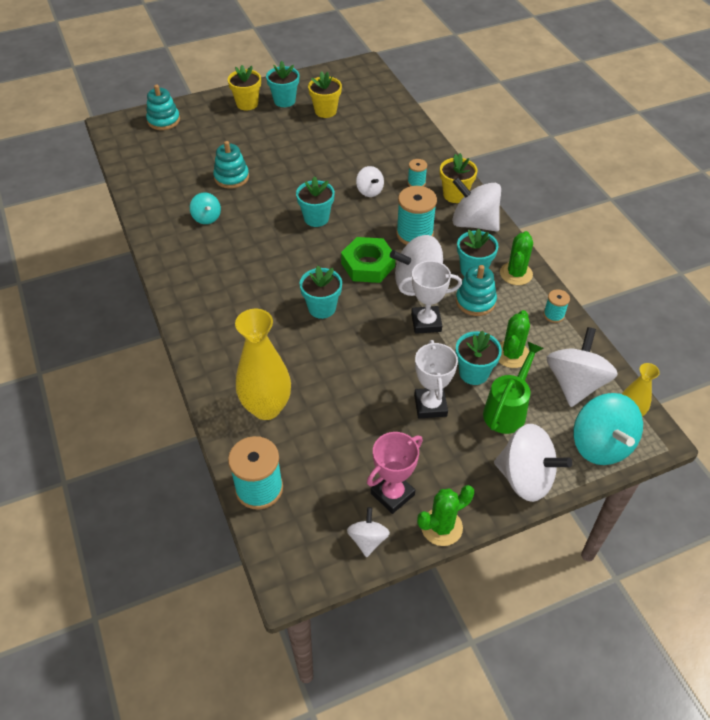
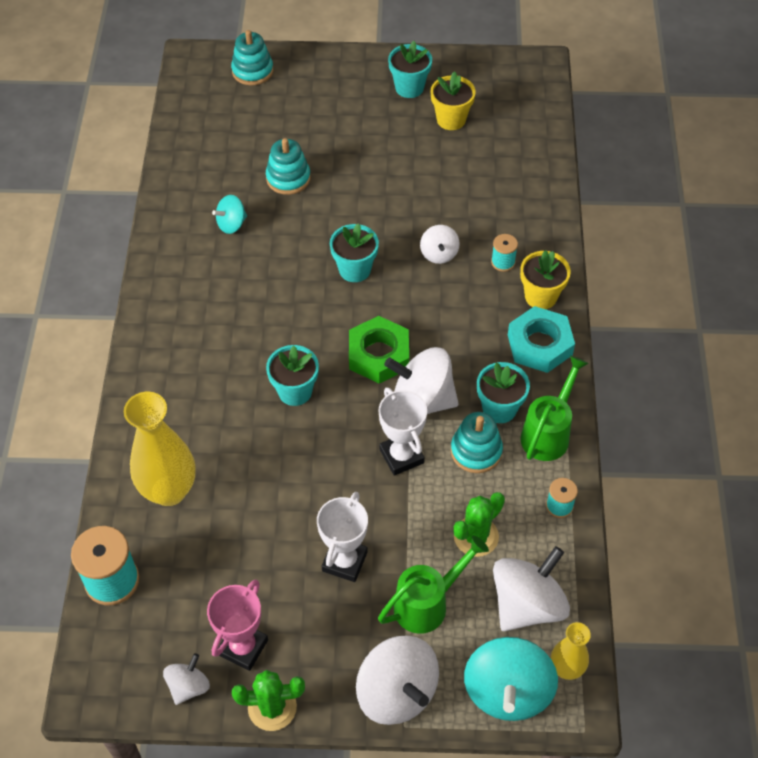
camera: 25 degrees right, 5 degrees up
turquoise spinning top [190,193,221,224] -> turquoise spinning top turned 60 degrees clockwise [212,195,247,234]
yellow flower pot [228,65,261,110] -> none
pink trophy [367,432,423,514] -> pink trophy turned 45 degrees counterclockwise [207,580,268,671]
turquoise spool [396,186,437,245] -> none
white trophy [398,261,462,334] -> white trophy turned 45 degrees clockwise [378,387,427,476]
white spinning top [452,177,501,232] -> turquoise nut [508,306,575,373]
turquoise flower pot [456,331,502,385] -> none
green cactus [500,231,533,285] -> green watering can [521,356,589,461]

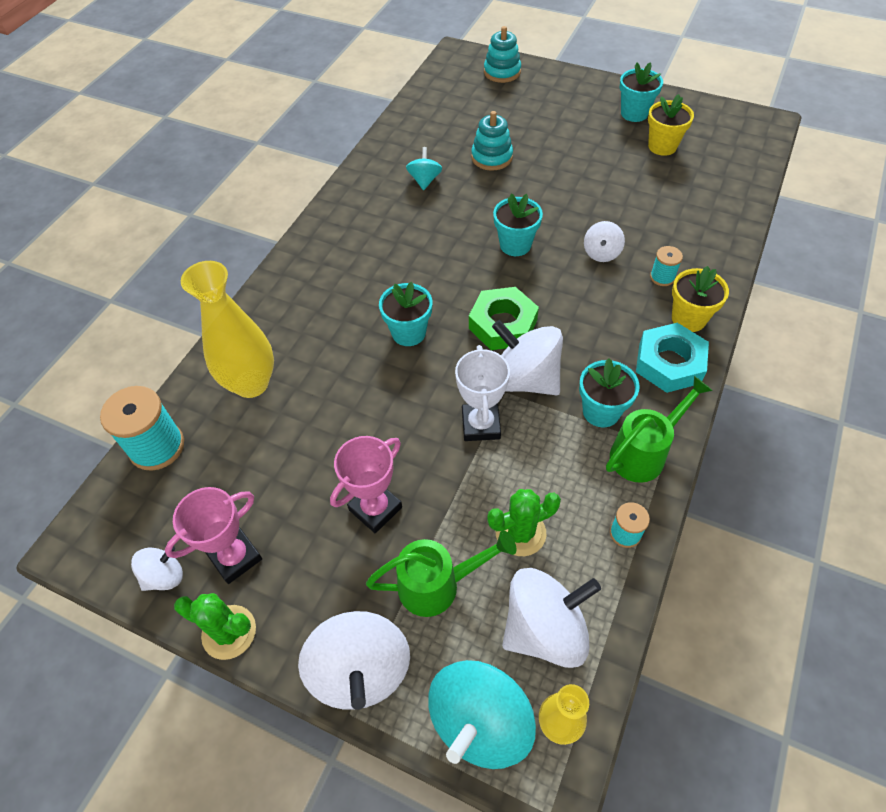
camera: 25 degrees right, 0 degrees up
turquoise spinning top [212,195,247,234] -> turquoise spinning top turned 105 degrees clockwise [406,147,442,190]
white trophy [317,492,368,582] -> pink trophy [330,436,402,533]
turquoise stacking toy [451,412,503,473] -> none

